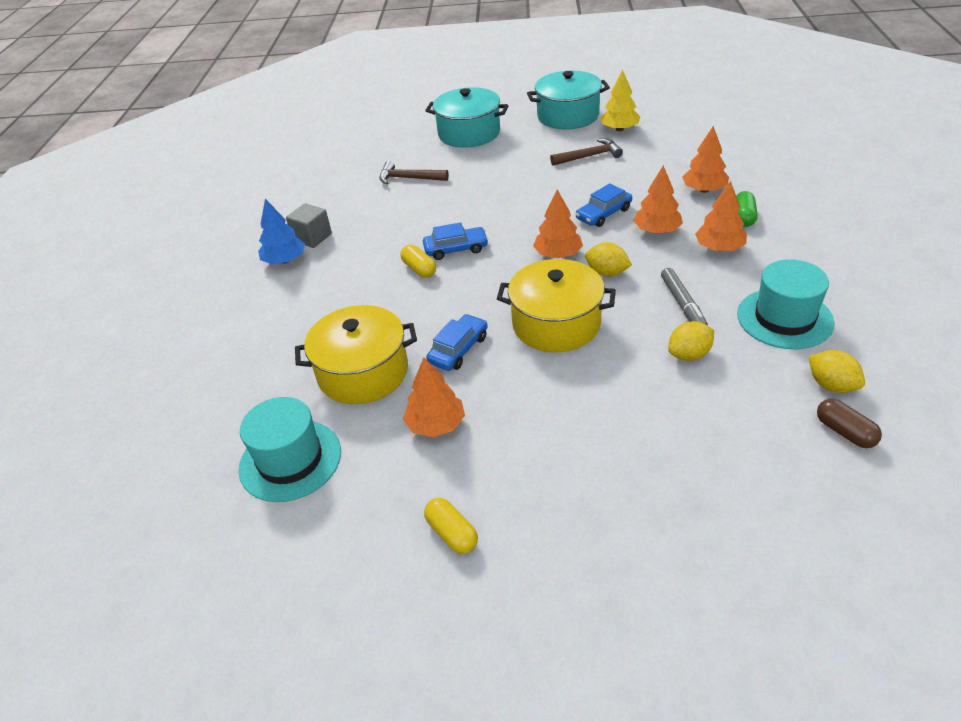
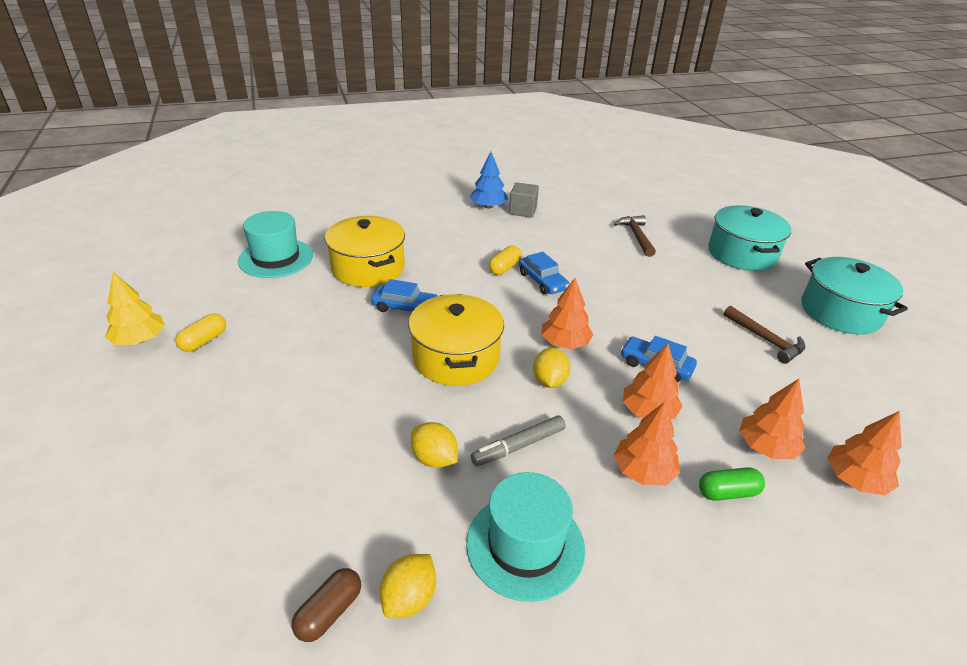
camera: 65 degrees right, 5 degrees down
orange tree [403,358,465,437] -> orange tree moved to [827,411,902,495]
yellow tree [600,70,640,131] -> yellow tree moved to [105,272,165,345]

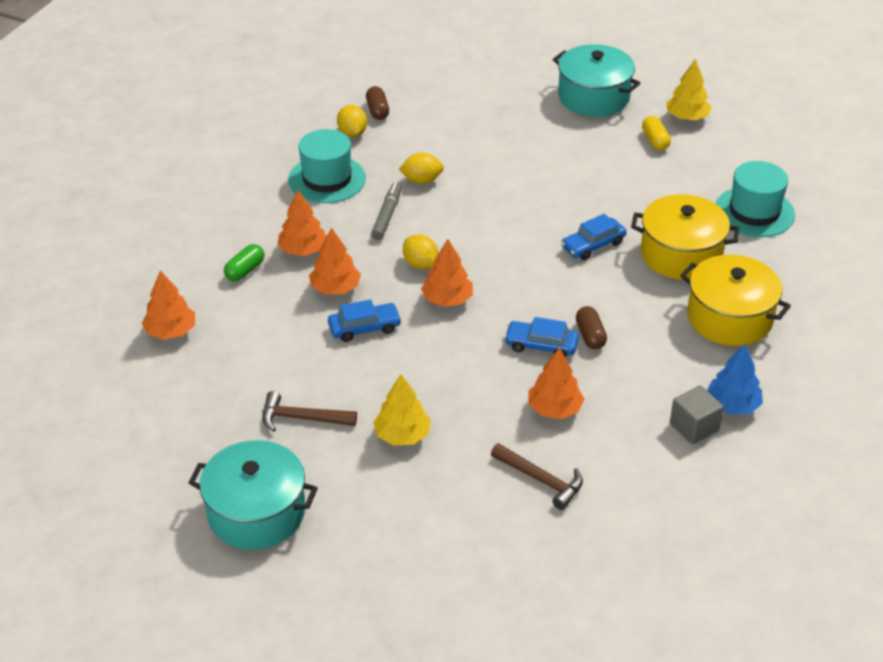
camera: 135 degrees right, 5 degrees up
yellow pot [408,294,504,386] -> yellow pot moved to [680,255,791,346]
yellow capsule [489,246,522,275] -> brown capsule [576,306,607,349]
turquoise pot [708,205,791,271] -> turquoise pot moved to [553,44,641,117]
orange tree [739,379,805,459] -> orange tree moved to [528,347,584,419]
none -> yellow tree [373,374,431,446]

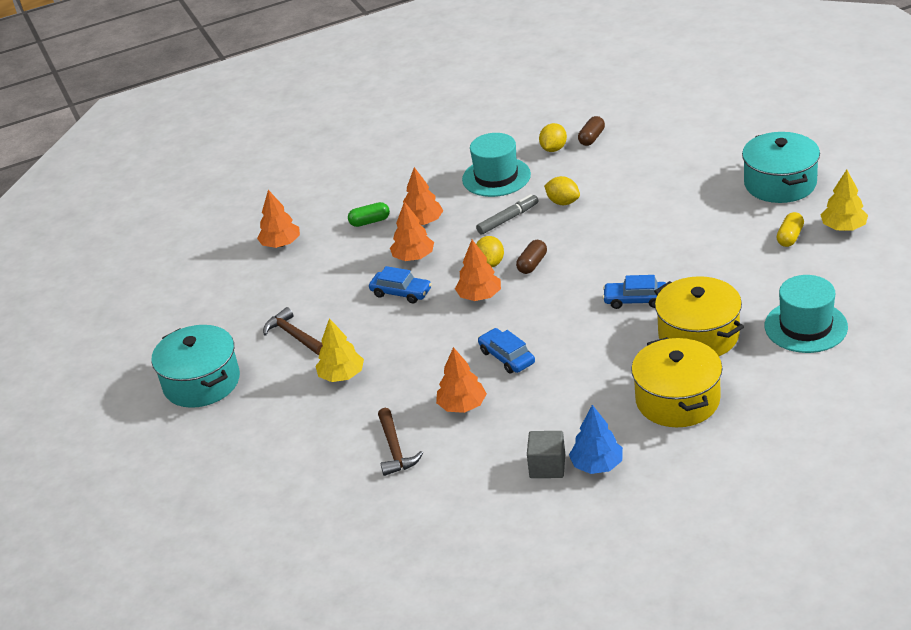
camera: 45 degrees right, 5 degrees down
brown capsule [576,306,607,349] -> brown capsule moved to [516,240,547,274]

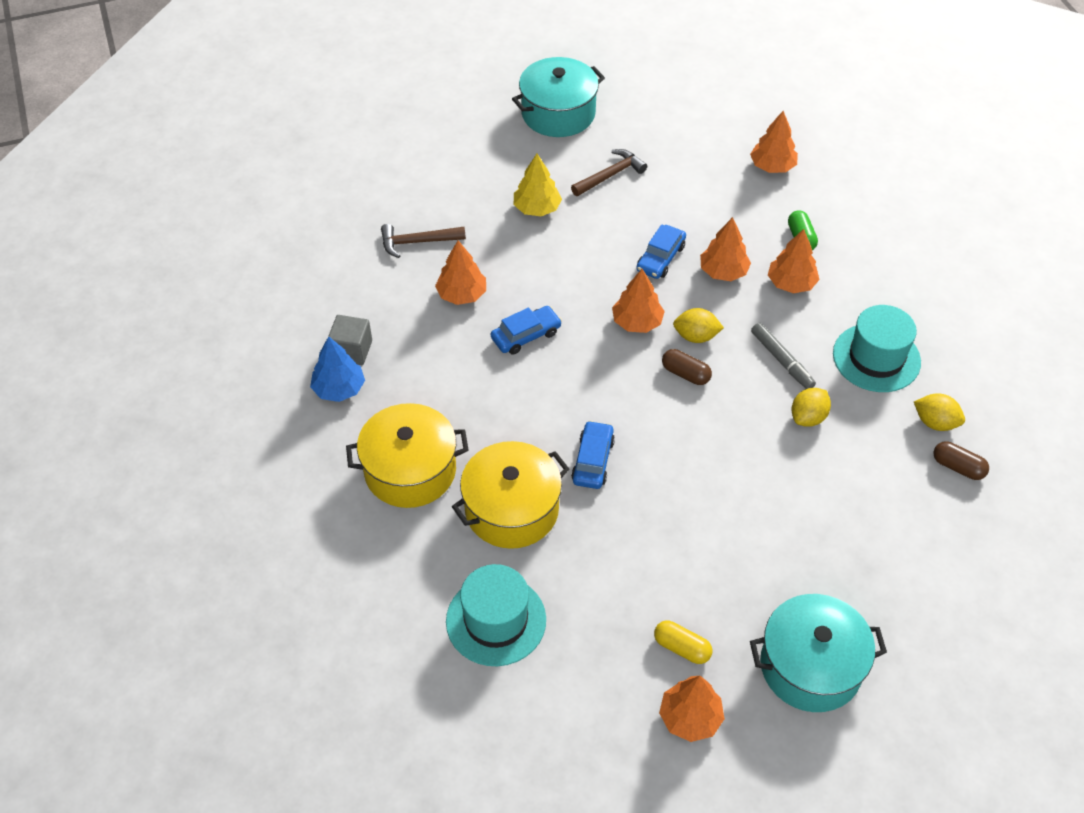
camera: 90 degrees right, 15 degrees up
yellow tree [821,170,868,231] -> orange tree [659,676,725,742]

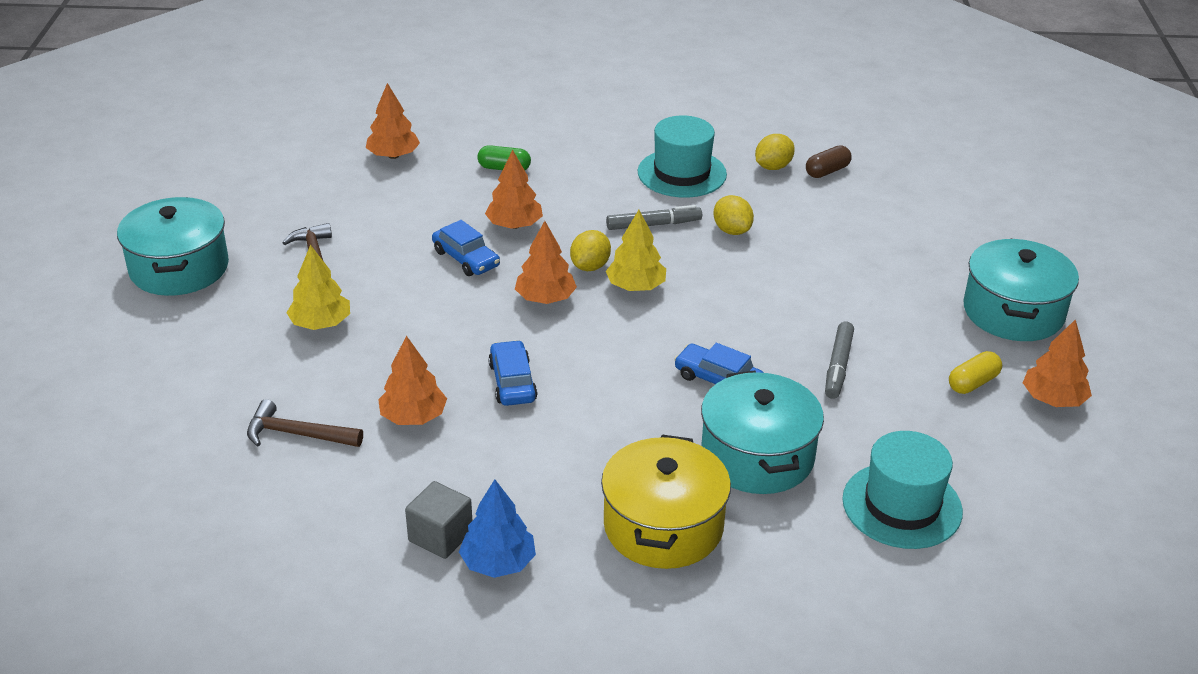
camera: 70 degrees left, 15 degrees down
brown hammer [381,224,466,258] -> brown hammer turned 90 degrees clockwise [247,399,363,447]
yellow pot [452,441,569,549] -> turquoise pot [701,370,824,494]
brown capsule [662,349,712,385] -> yellow tree [606,210,666,291]
orange tree [768,229,820,294] -> none
none -> grey marker [825,322,854,399]

